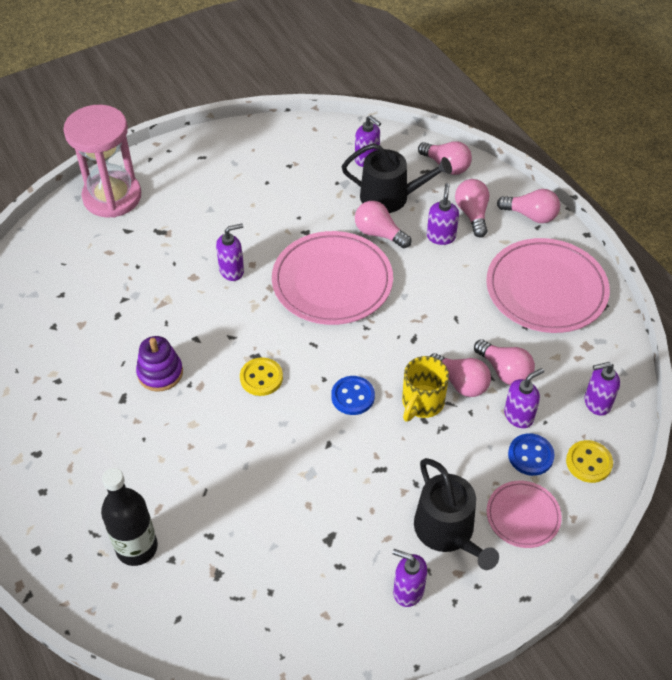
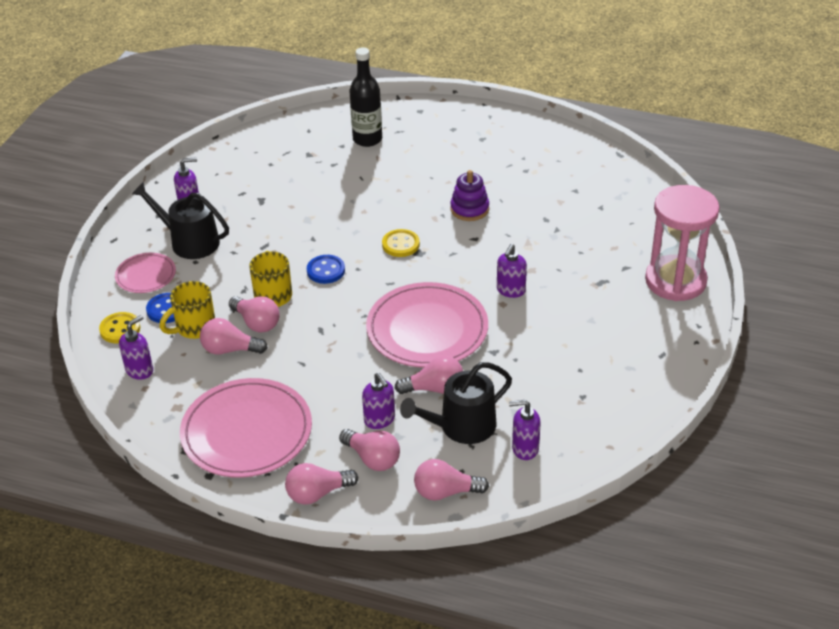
camera: 140 degrees right, 10 degrees down
pink light bulb [430,353,491,397] -> pink light bulb turned 135 degrees counterclockwise [229,296,280,332]
purple soap dispenser [504,368,544,428] -> yellow mug [160,281,215,339]

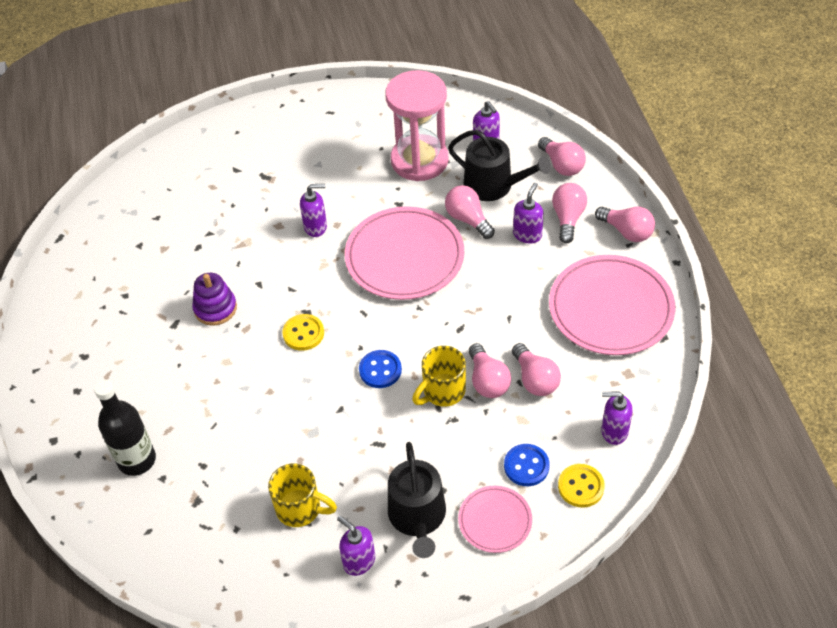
camera: 120 degrees left, 10 degrees up
yellow mug [160,281,215,339] -> yellow mug moved to [268,463,337,527]
pink light bulb [229,296,280,332] -> pink light bulb turned 150 degrees clockwise [469,343,511,398]
pink hourglass [645,185,720,301] -> pink hourglass moved to [385,70,449,181]

